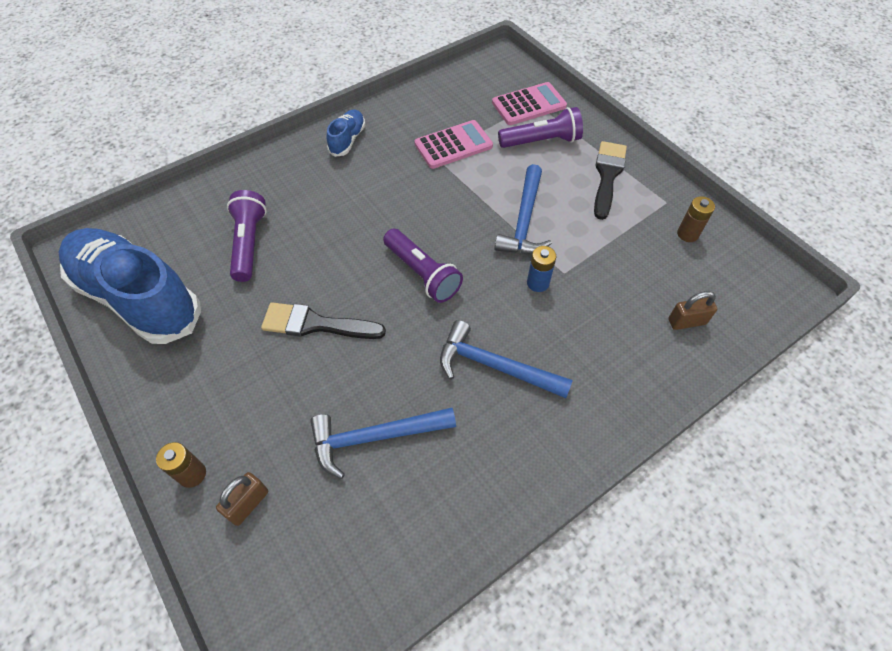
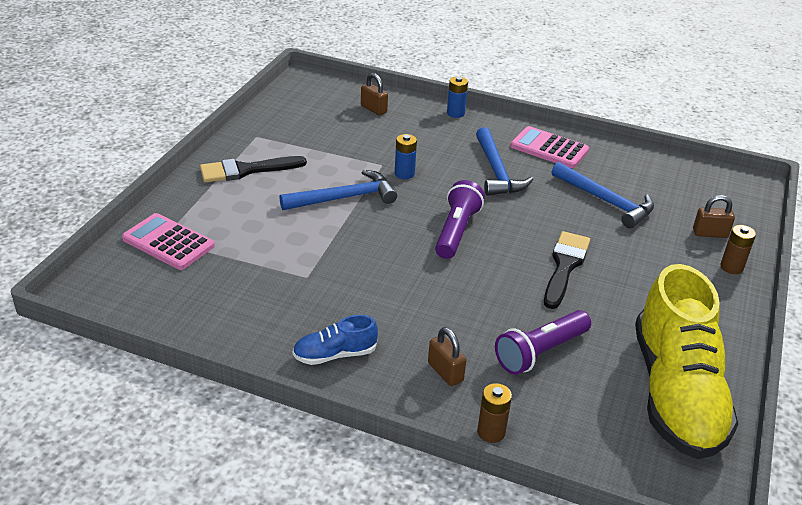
camera: 125 degrees left, 20 degrees down
blue shoe [59,228,201,344] -> yellow shoe [635,264,738,459]
black brush [261,302,386,339] -> black brush turned 135 degrees counterclockwise [544,231,590,309]
pink calculator [414,120,493,169] -> pink calculator moved to [510,126,589,168]
purple flashlight [498,107,583,148] -> none
brown battery [677,196,715,242] -> brown battery moved to [477,383,512,443]
none -> brown padlock [428,327,466,386]
none -> blue battery [447,76,468,118]

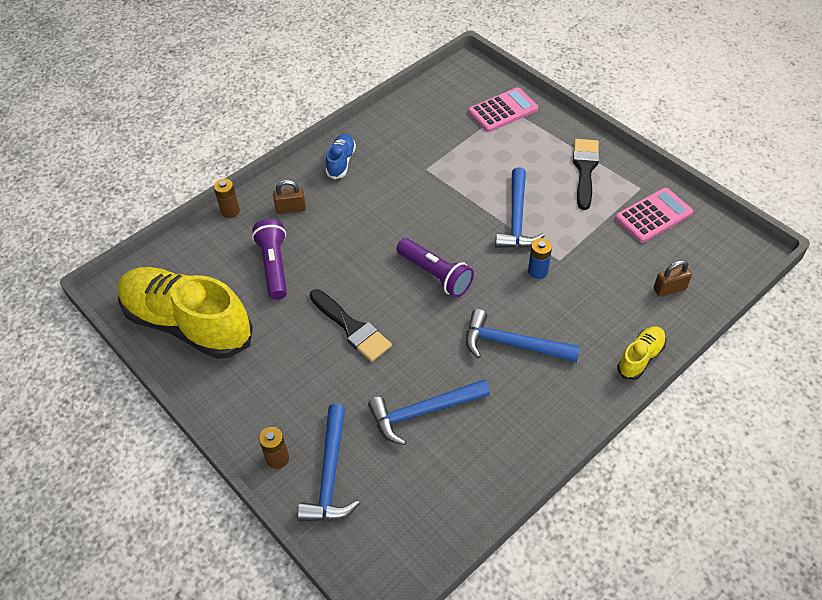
camera: 120 degrees right, 15 degrees up
blue battery [447,76,468,118] -> yellow shoe [617,326,666,380]
pink calculator [510,126,589,168] -> pink calculator moved to [615,188,693,243]
brown padlock [693,195,735,238] -> blue hammer [297,404,360,521]

